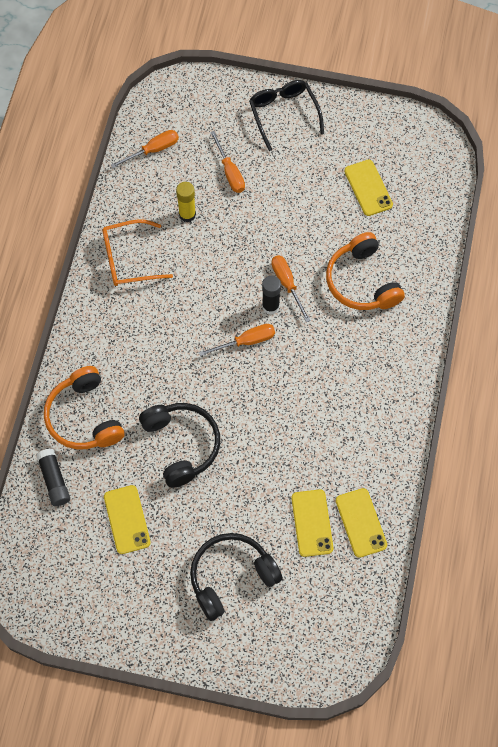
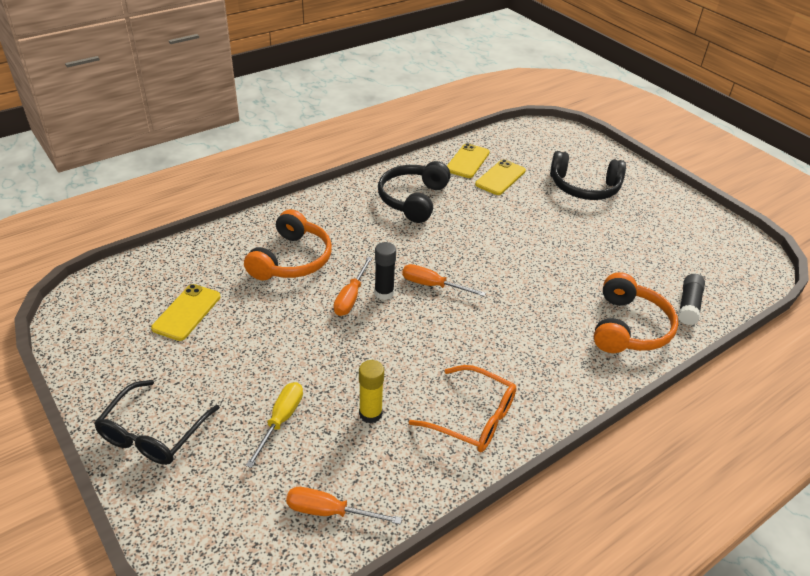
camera: 140 degrees left, 25 degrees down
yellow phone [104,485,151,554] -> none
black headphones [139,403,220,488] -> black headphones moved to [378,161,451,223]
orange screwdriver [210,131,245,193] -> yellow screwdriver [245,382,303,468]

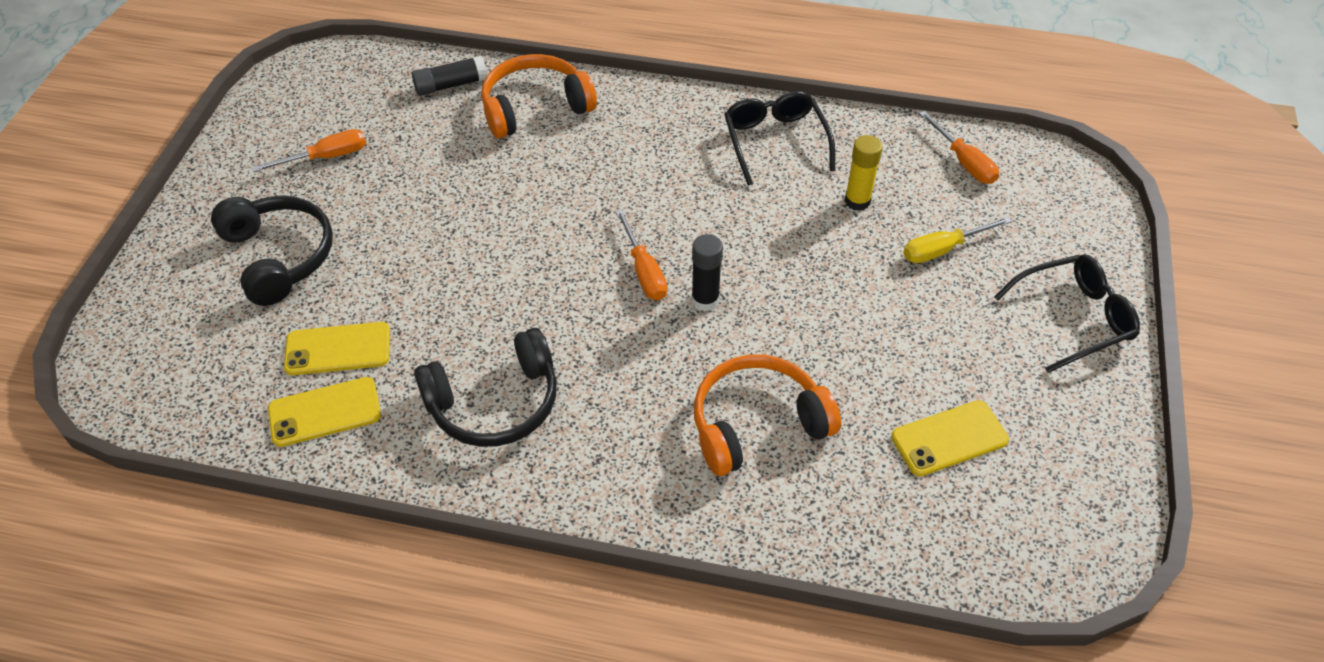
camera: 130 degrees left, 10 degrees up
orange screwdriver [333,257,372,316] -> orange screwdriver moved to [252,129,366,172]
orange glasses [409,365,517,452] -> black glasses [724,91,835,186]

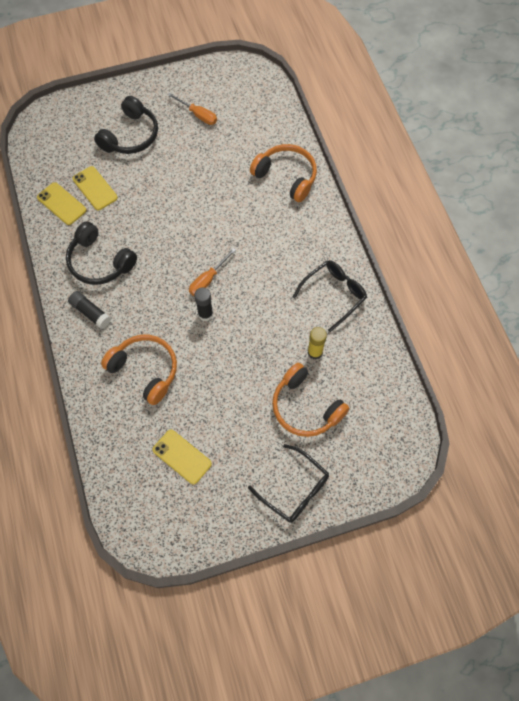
camera: 60 degrees right, 15 degrees up
black glue stick [412,56,487,96] -> black glue stick moved to [68,291,111,329]
yellow screwdriver [903,217,1012,263] -> orange headphones [272,363,349,437]
orange screwdriver [919,111,999,184] -> none

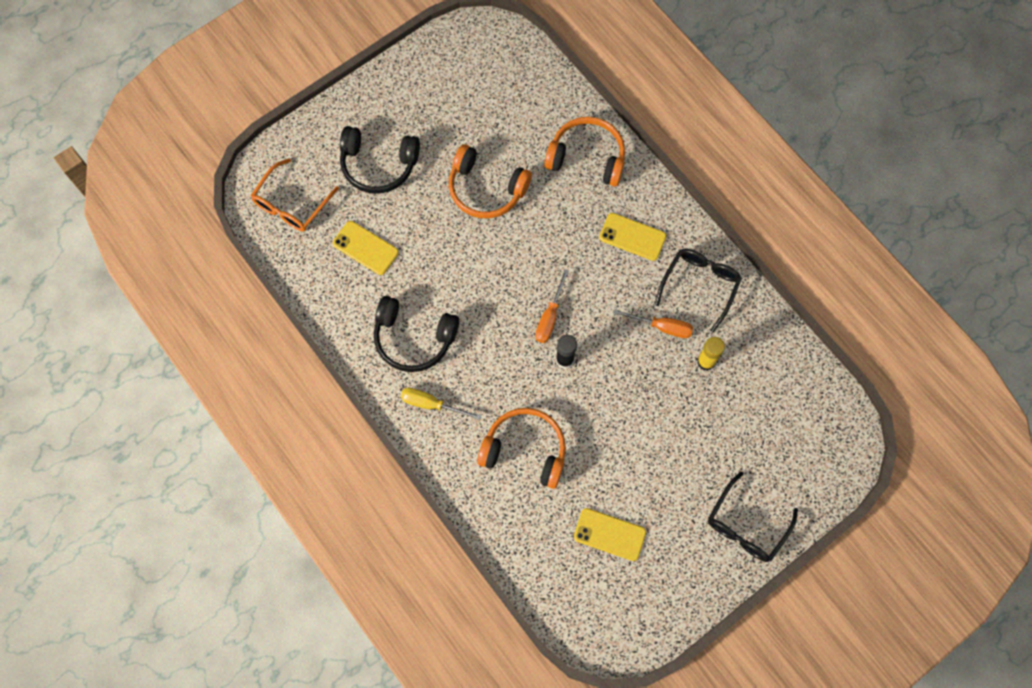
camera: 20 degrees left, 5 degrees up
yellow phone [37,182,87,225] -> yellow phone moved to [599,213,666,261]
black glue stick [68,291,111,329] -> yellow screwdriver [401,388,481,420]
black headphones [94,96,158,154] -> black headphones turned 90 degrees clockwise [340,126,420,194]
orange screwdriver [168,93,217,125] -> orange screwdriver moved to [613,309,693,338]
black glasses [248,444,329,523] -> black glasses turned 105 degrees clockwise [708,471,798,562]
orange headphones [272,363,349,437] -> orange headphones moved to [449,144,532,218]
none -> orange glasses [251,159,339,232]

